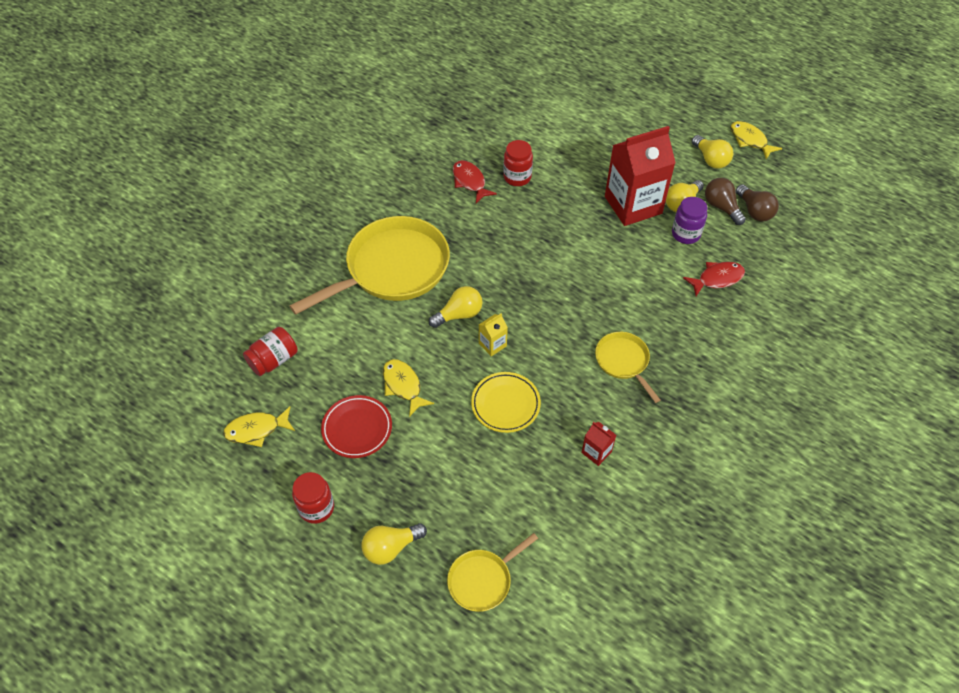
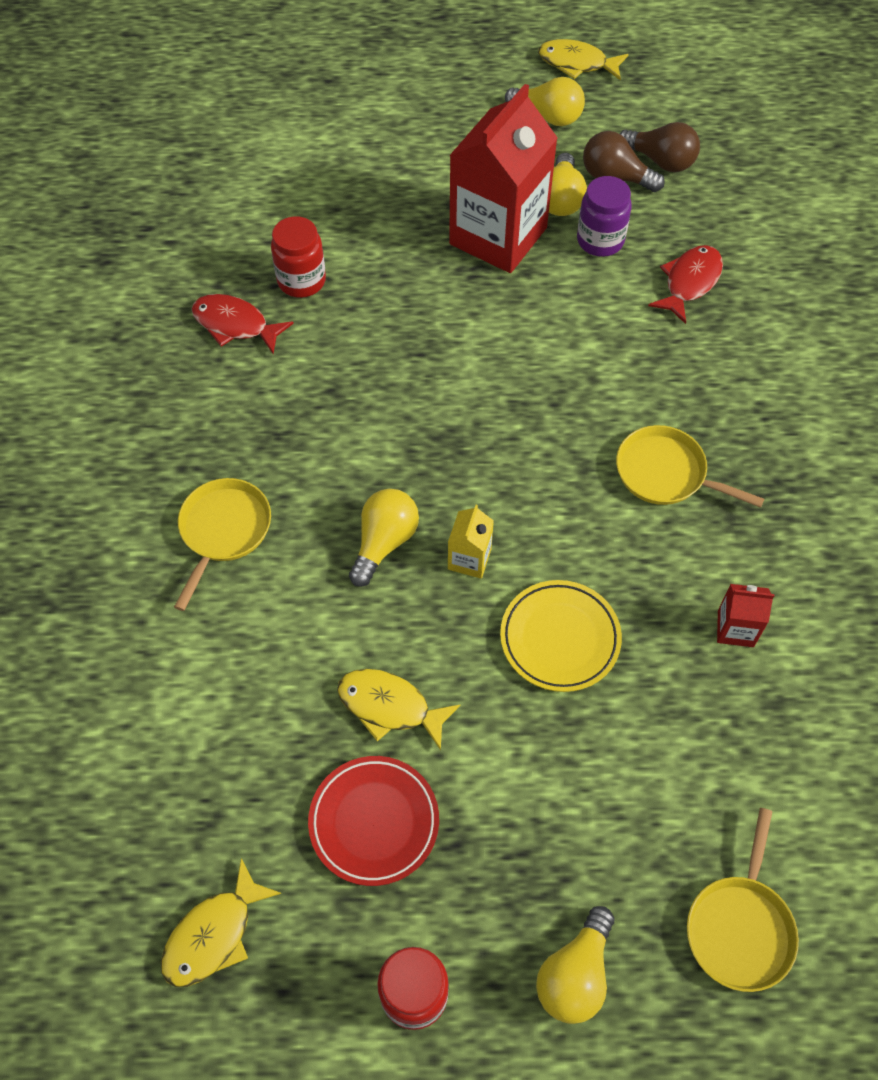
camera: 35 degrees left, 5 degrees up
red jar [243,327,298,376] -> none
yellow pan [290,216,450,315] -> yellow pan [174,478,271,611], size x0.49

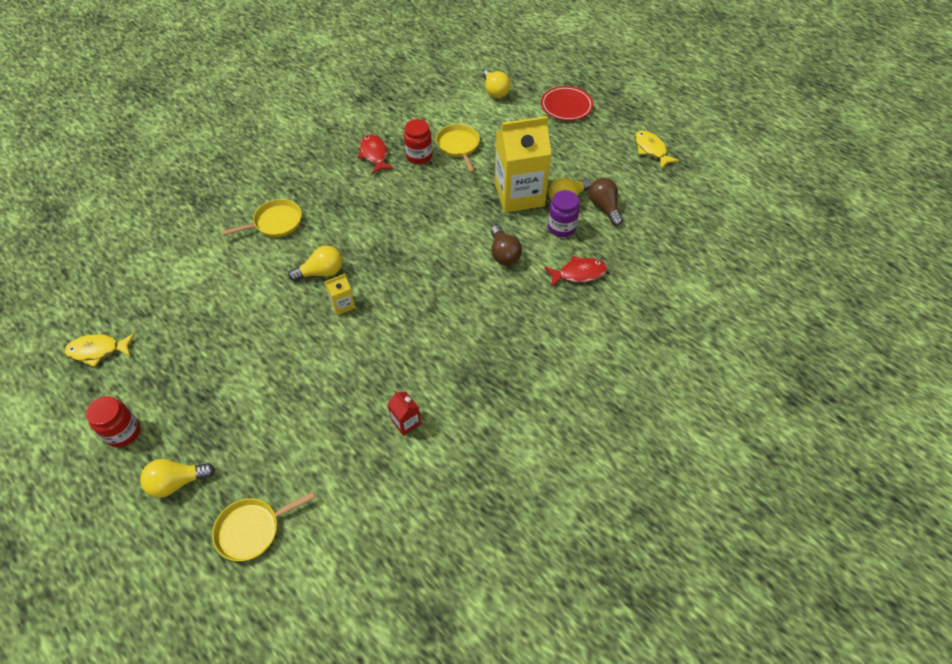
camera: 45 degrees right, 5 degrees down
red plate [308,756,439,886] -> red plate moved to [541,86,593,121]
yellow fish [337,669,461,750] -> none
red carton [449,84,558,273] -> yellow carton [495,116,551,213]
yellow plate [500,580,622,692] -> none
yellow light bulb [505,77,585,126] -> yellow light bulb moved to [483,69,511,98]
yellow pan [616,425,764,508] -> yellow pan moved to [436,124,480,173]
brown light bulb [619,122,700,172] -> brown light bulb moved to [491,225,522,265]

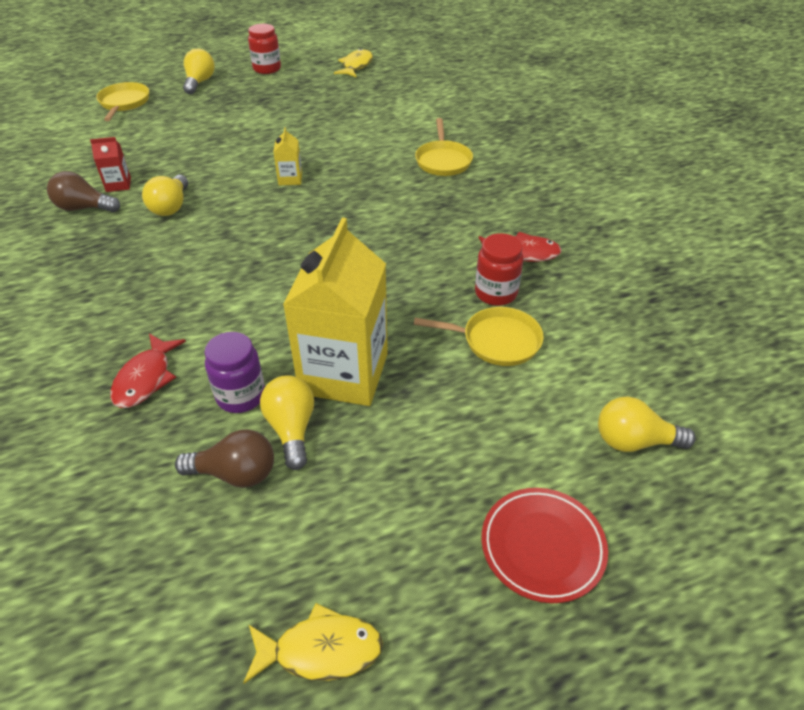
camera: 115 degrees right, 10 degrees down
yellow light bulb [288,246,342,281] -> yellow light bulb moved to [142,175,188,216]
brown light bulb [491,225,522,265] -> brown light bulb moved to [47,171,120,212]

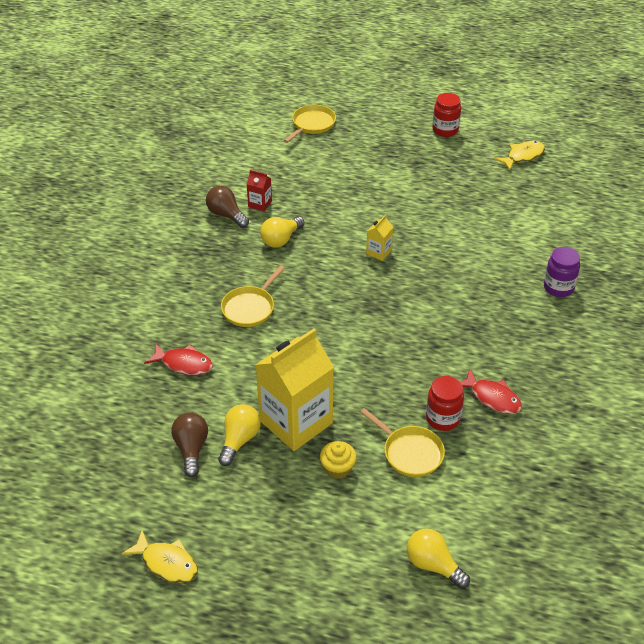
camera: 35 degrees right, 0 degrees up
red fish [110,334,186,408] -> red fish turned 120 degrees counterclockwise [144,343,213,375]
brown light bulb [175,429,274,488] -> brown light bulb turned 135 degrees counterclockwise [171,412,208,477]
yellow light bulb [183,49,215,94] -> none
purple jar [204,332,265,413] -> purple jar moved to [544,247,580,297]
yellow pan [415,118,473,176] -> yellow pan moved to [221,265,285,327]
red plate [481,488,608,603] -> none
none -> yellow cupcake [320,441,357,479]

